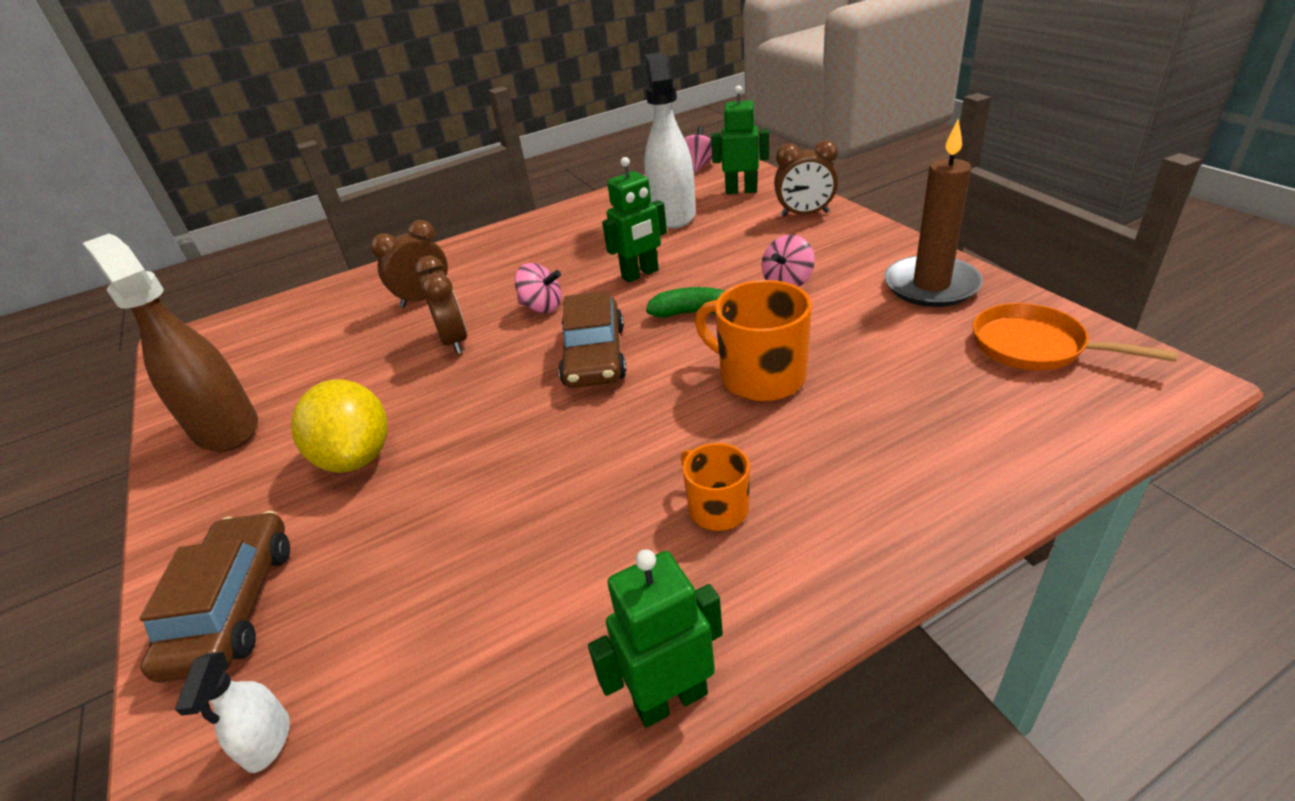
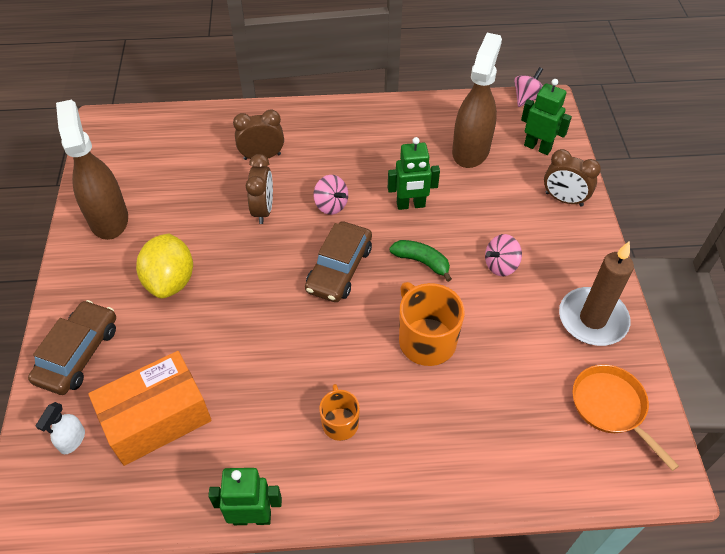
camera: 20 degrees right, 15 degrees up
white spray bottle [644,52,696,229] -> brown spray bottle [452,33,502,168]
none -> orange box [88,351,212,466]

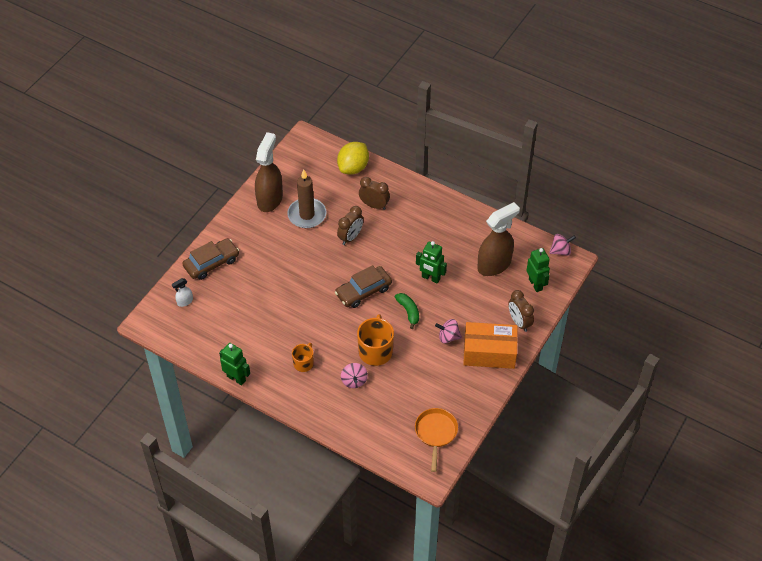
camera: 35 degrees right, 0 degrees up
orange box [88,351,212,466] -> orange box moved to [463,322,518,369]
yellow lemon [136,234,193,299] -> yellow lemon moved to [337,142,369,175]
pink spinning top [314,175,348,215] -> pink spinning top moved to [341,363,368,388]
brown candle [559,241,634,346] -> brown candle moved to [287,169,326,228]

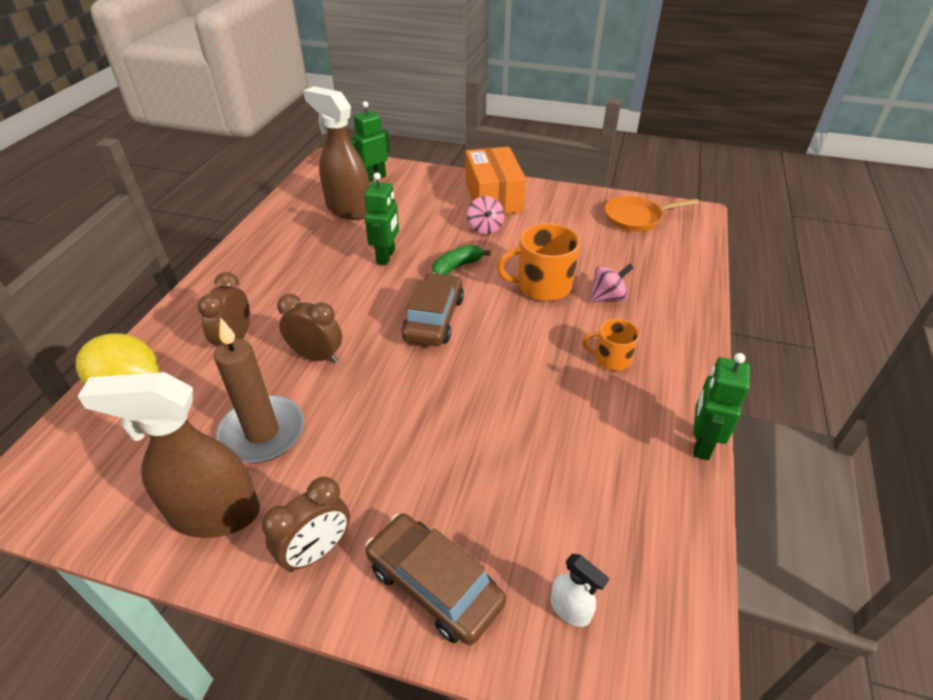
camera: 105 degrees left, 10 degrees down
brown car [335,265,392,308] -> brown car turned 120 degrees counterclockwise [401,272,464,346]
brown clock [508,290,534,332] -> brown clock moved to [262,477,350,572]
pink spinning top [549,234,576,256] -> none

